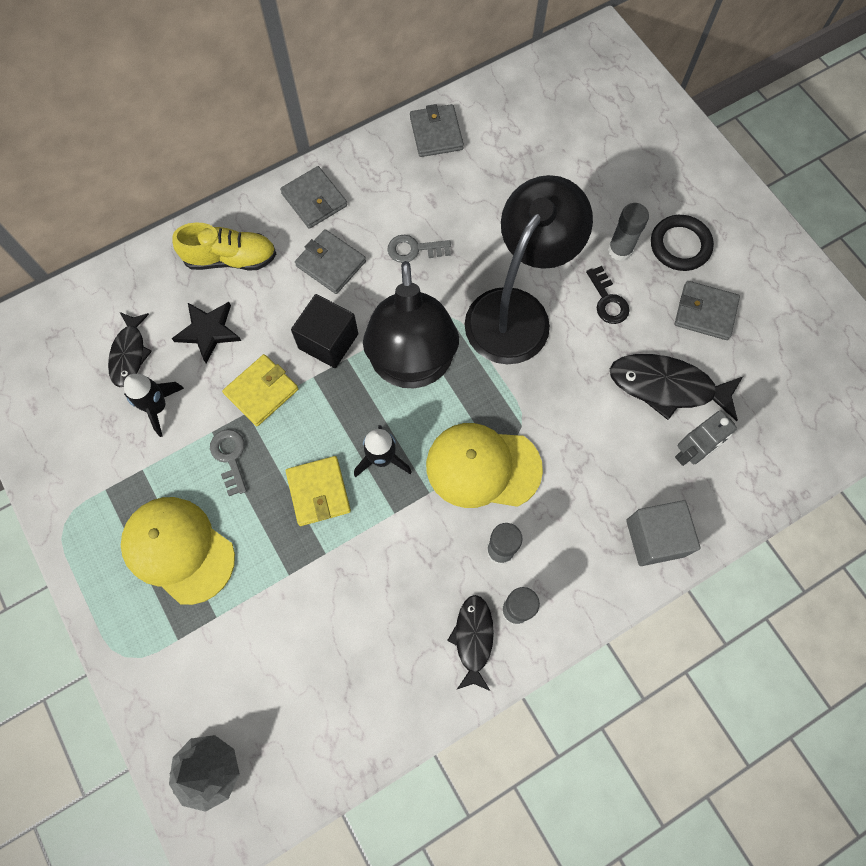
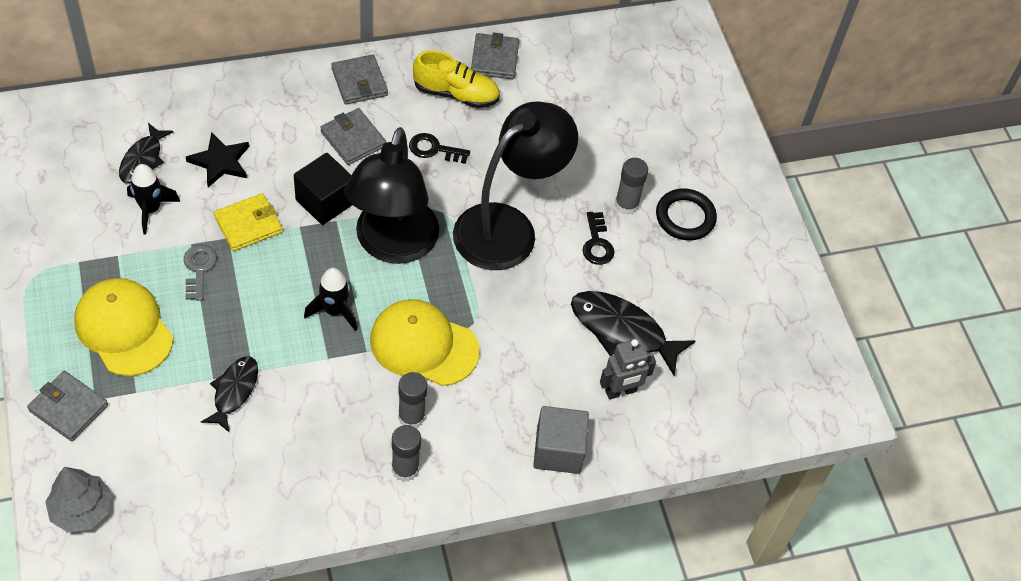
camera: 10 degrees right, 15 degrees down
yellow shoe [172,223,276,270] -> yellow shoe moved to [413,50,500,108]
yellow wallet [286,456,351,526] -> none
grey key [387,235,451,263] -> black key [409,133,470,164]
black fish [447,595,494,691] -> black fish moved to [201,356,258,433]
grey wallet [675,281,740,340] -> grey wallet moved to [27,371,108,442]

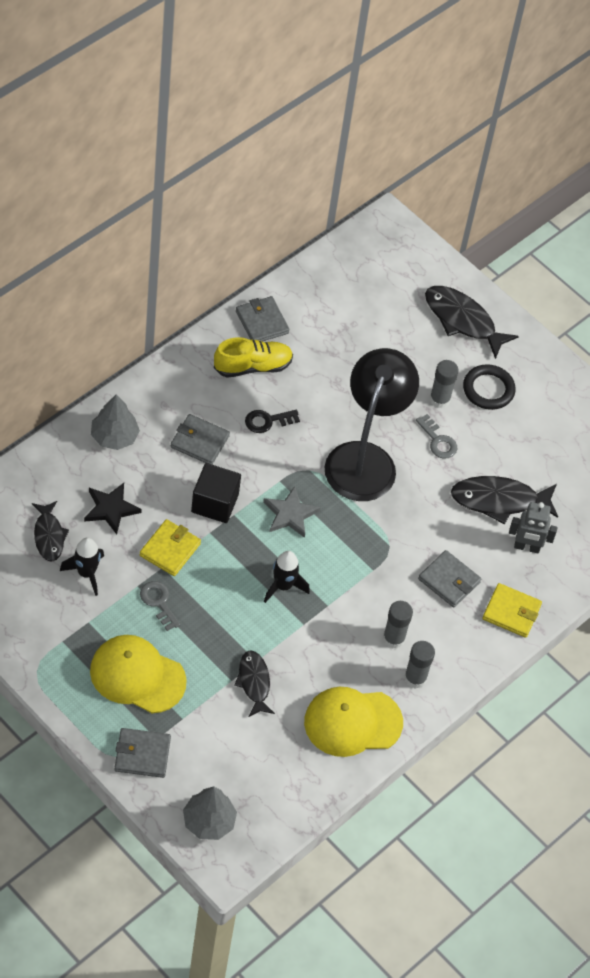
camera: 30 degrees left, 0 degrees up
grey wallet [331,54,388,105] -> grey wallet moved to [418,550,481,607]
black lamp [344,127,439,264] -> grey star [263,486,321,538]
yellow cap [370,299,479,386] -> yellow cap moved to [304,687,403,757]
grey cube [533,406,589,474] -> yellow wallet [482,583,542,638]
black key [583,212,615,265] -> grey key [416,414,457,459]
grey robot [600,338,656,400] -> grey robot turned 60 degrees clockwise [509,502,557,553]
none -> grey tree [91,394,140,450]
none -> black fish [425,286,519,359]

